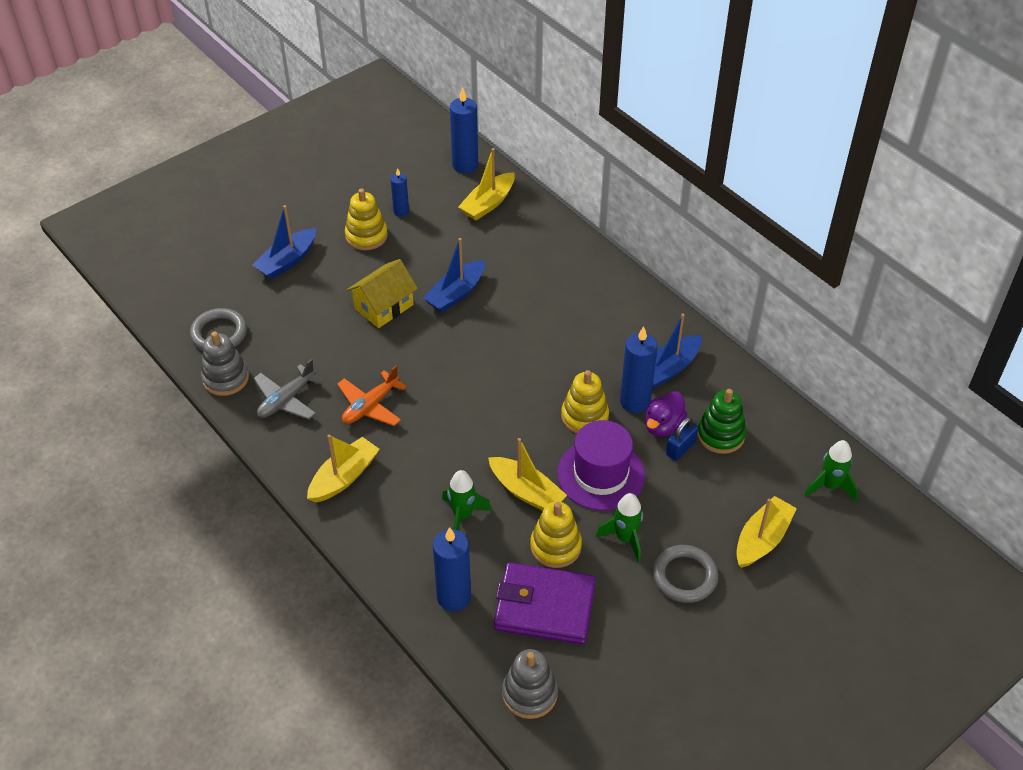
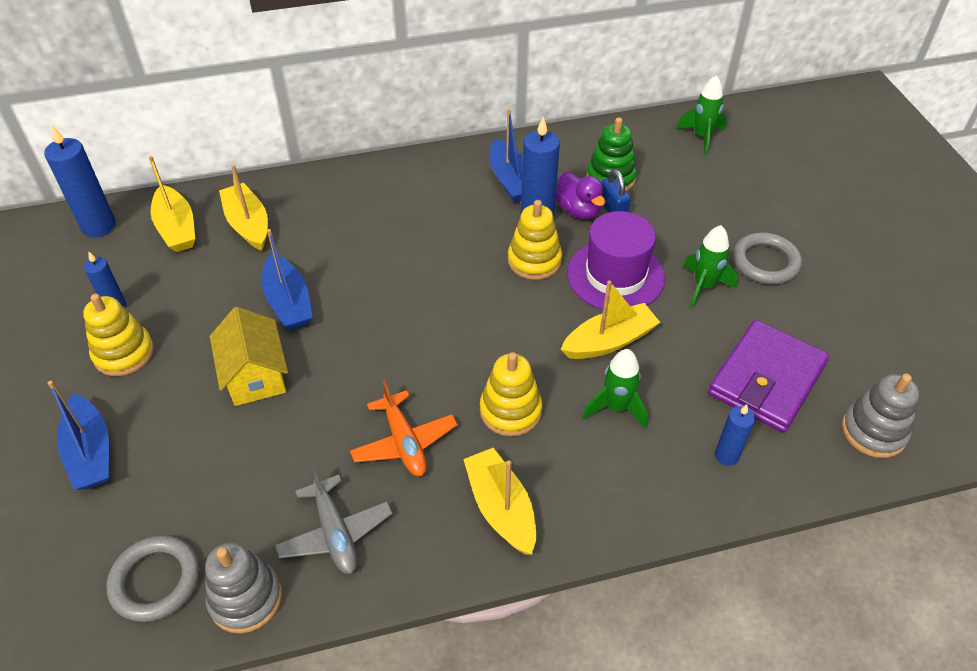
camera: 65 degrees left, 0 degrees up
blue candle [433,527,471,611] -> blue candle [715,404,755,466], size x0.58
yellow stacking toy [530,502,582,568] -> yellow stacking toy moved to [480,352,542,436]
yellow boat [736,496,797,568] -> yellow boat moved to [219,165,268,251]

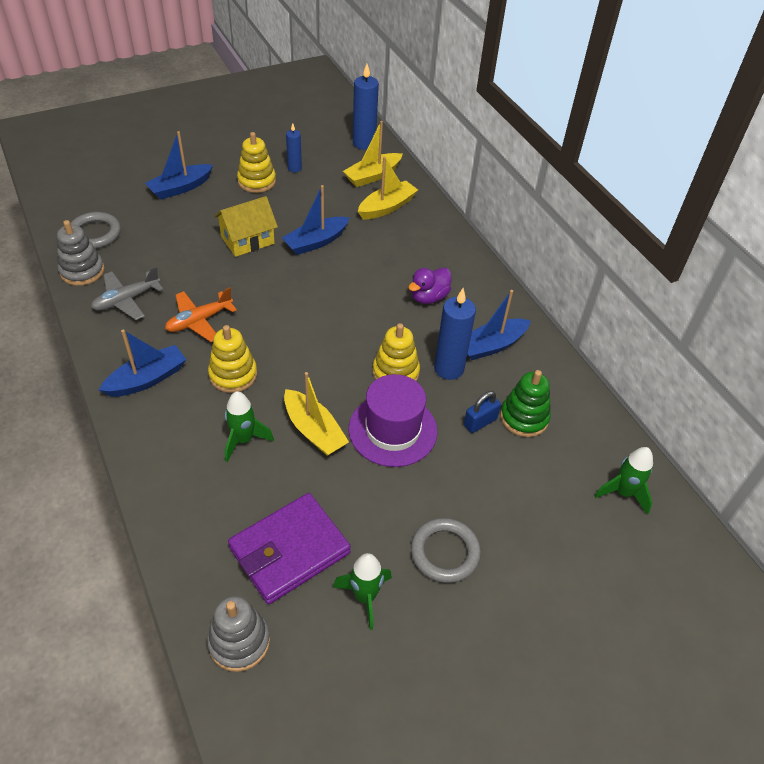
camera: 75 degrees right, 0 degrees up
yellow boat [463,448,536,555] -> blue boat [99,330,186,397]
purple duck [556,172,605,219] -> purple duck moved to [408,267,451,304]
green rocket [683,225,738,308] -> green rocket moved to [333,553,392,630]
purple wallet [708,320,829,433] -> purple wallet turned 60 degrees counterclockwise [228,493,351,604]
blue candle [715,404,755,466] -> none

